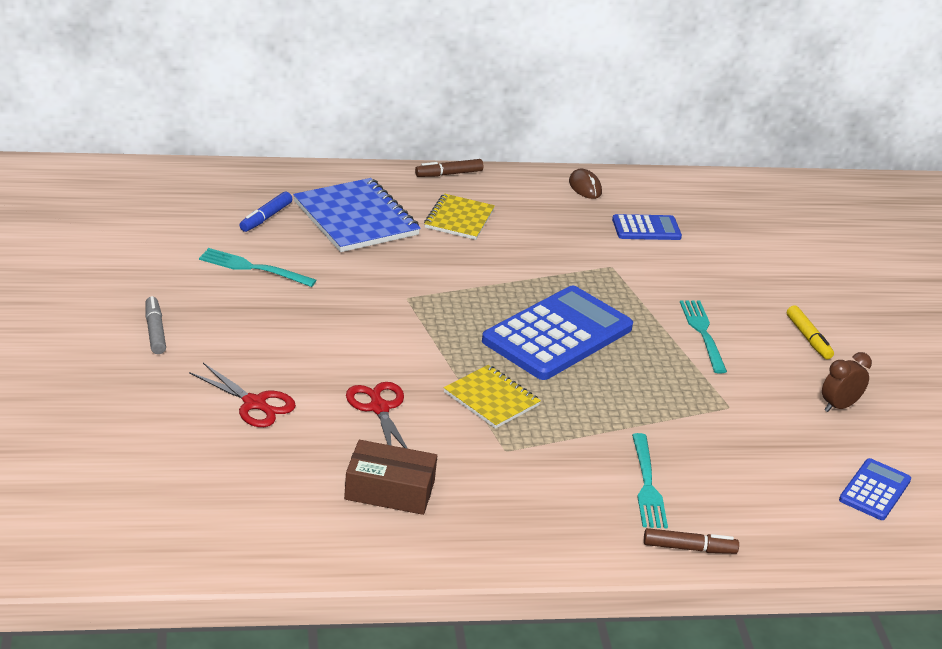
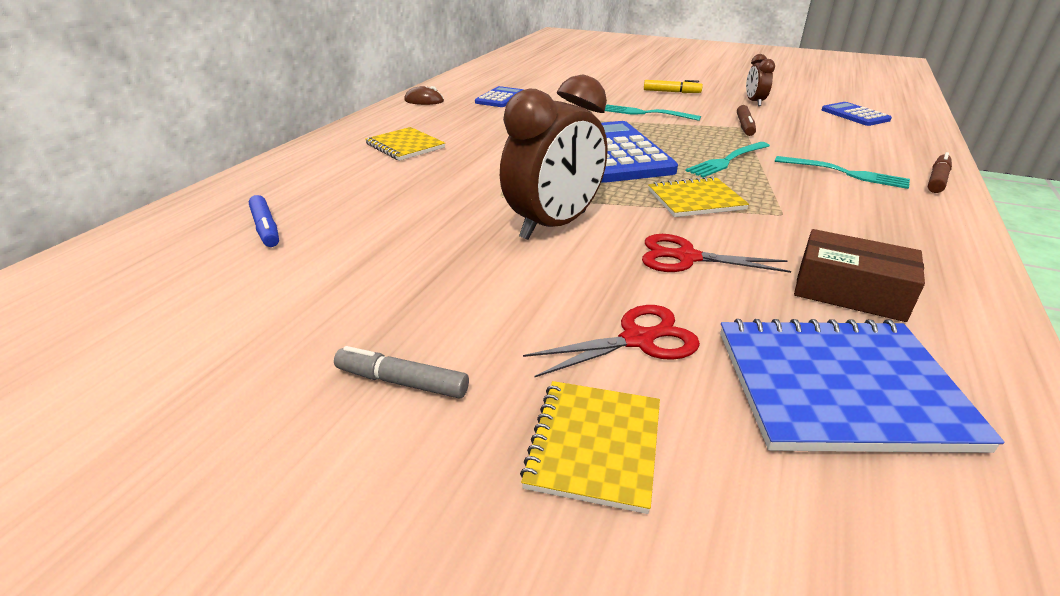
camera: 55 degrees left, 0 degrees up
turquoise fork [199,248,316,287] -> turquoise fork moved to [686,142,770,178]
blue notebook [293,178,421,252] -> blue notebook moved to [720,319,1004,453]
brown box [344,440,437,515] -> brown box turned 75 degrees clockwise [794,229,925,322]
brown marker [415,159,483,177] -> brown marker moved to [737,105,756,136]
none -> brown clock [500,75,607,240]
none -> yellow notebook [520,381,660,514]

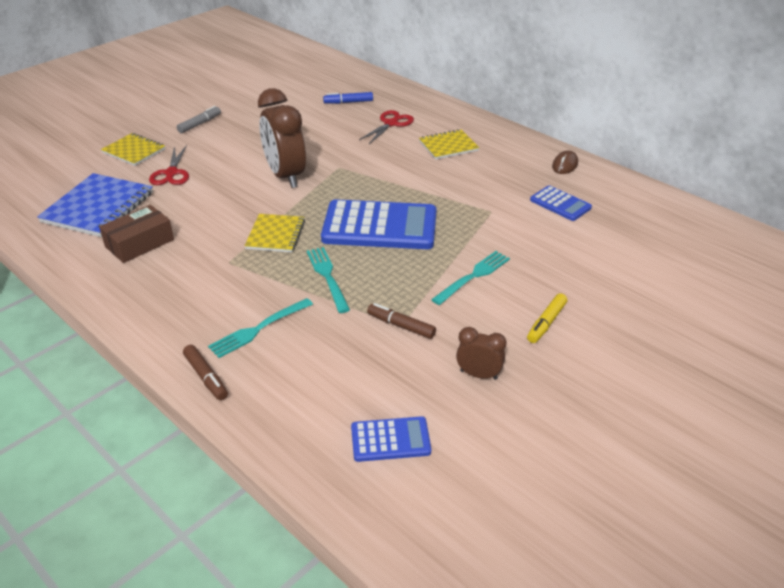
camera: 110 degrees right, 5 degrees up
red scissors [642,234,791,273] -> red scissors moved to [359,110,414,144]

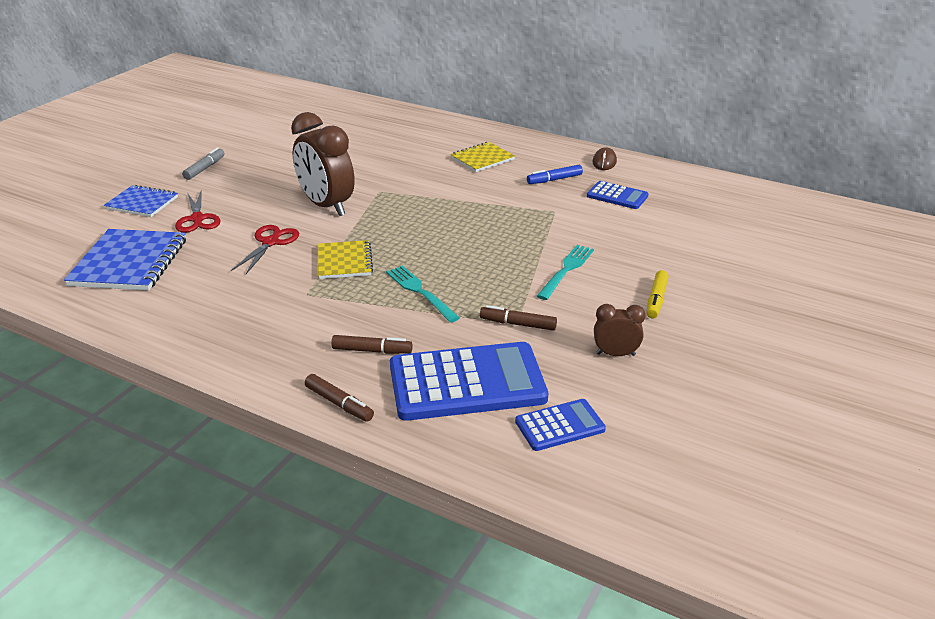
camera: 15 degrees left, 5 degrees down
brown box [99,205,174,263] -> none
yellow notebook [101,133,165,166] -> blue notebook [104,185,178,217]
turquoise fork [208,298,313,358] -> brown marker [331,335,413,354]
blue calculator [321,199,437,249] -> blue calculator moved to [390,342,548,421]
blue marker [323,92,373,104] -> blue marker moved to [527,165,583,184]
red scissors [359,110,414,144] -> red scissors moved to [231,225,299,274]

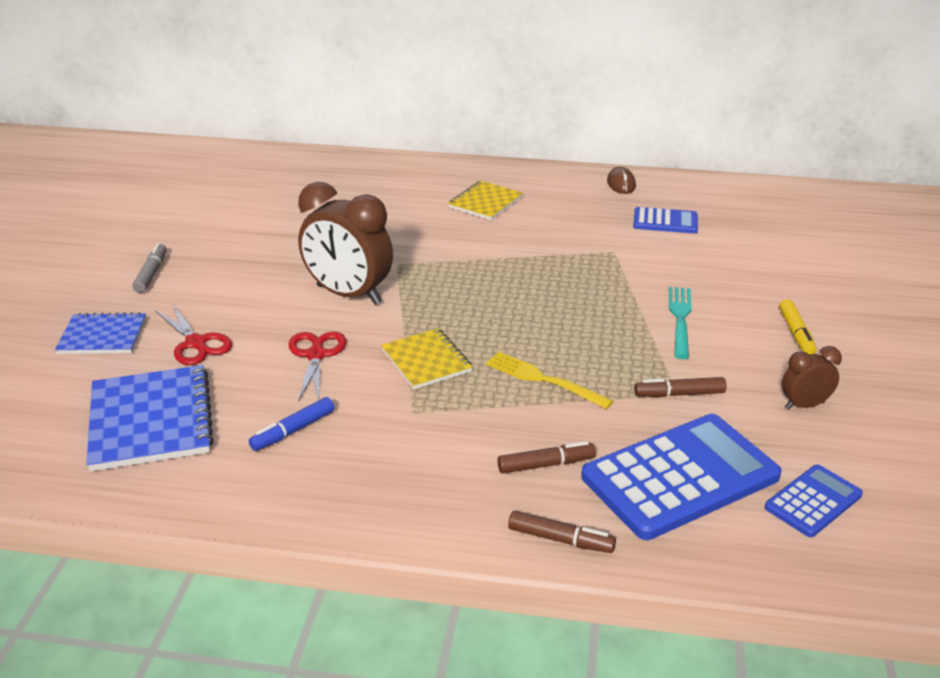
camera: 20 degrees left, 0 degrees up
turquoise fork [386,265,460,323] -> yellow fork [486,352,613,409]
blue marker [527,165,583,184] -> blue marker moved to [249,397,334,451]

